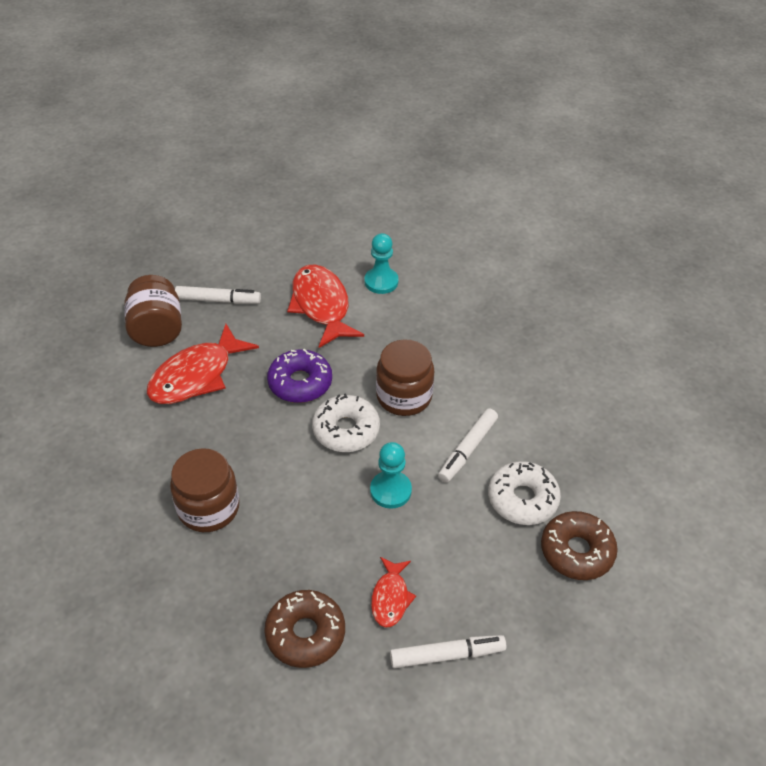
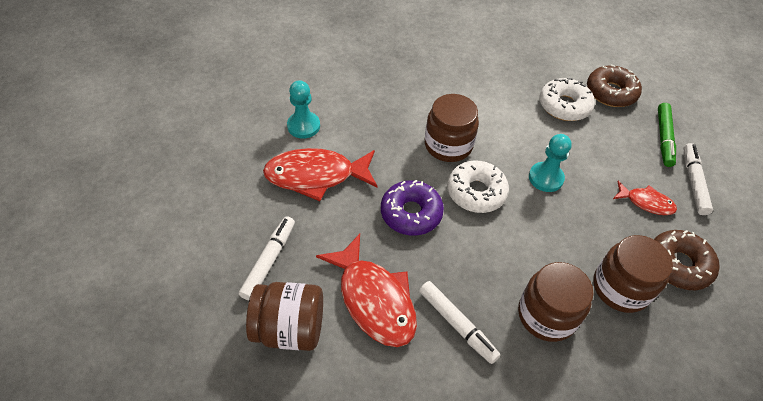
camera: 75 degrees left, 5 degrees up
white marker [438,409,498,483] -> white marker moved to [419,281,500,364]
none -> brown jar [593,235,673,313]
none -> green marker [658,103,676,167]

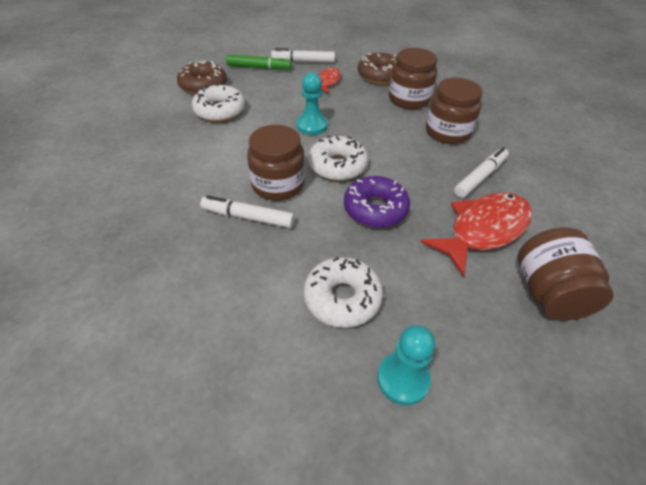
camera: 95 degrees left, 5 degrees down
white marker [239,216,295,301] -> white marker moved to [200,195,295,228]
red fish [263,148,377,201] -> white donut [304,257,383,328]
turquoise pawn [287,80,320,139] -> turquoise pawn moved to [377,325,435,405]

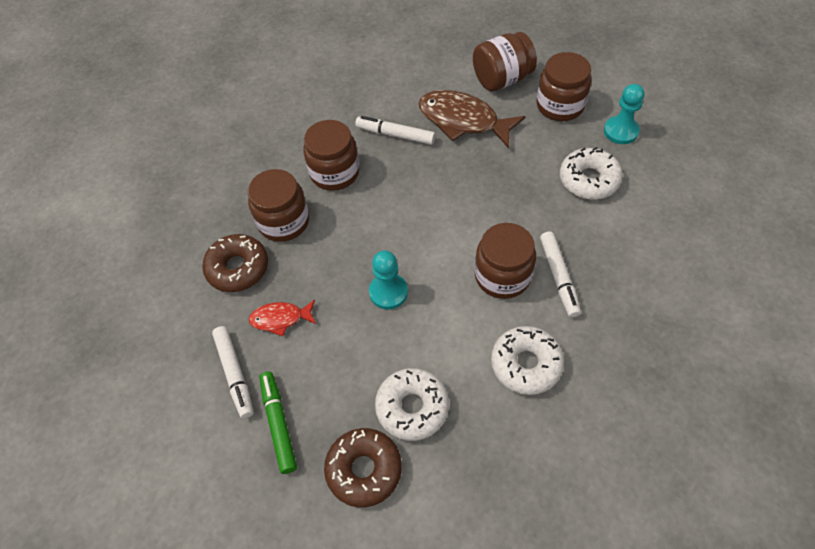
camera: 110 degrees left, 10 degrees up
white donut [308,136,368,181] -> white donut moved to [491,326,564,395]
purple donut [344,176,410,228] -> none
red fish [421,192,532,277] -> brown fish [418,90,526,149]
none -> brown jar [537,52,591,121]

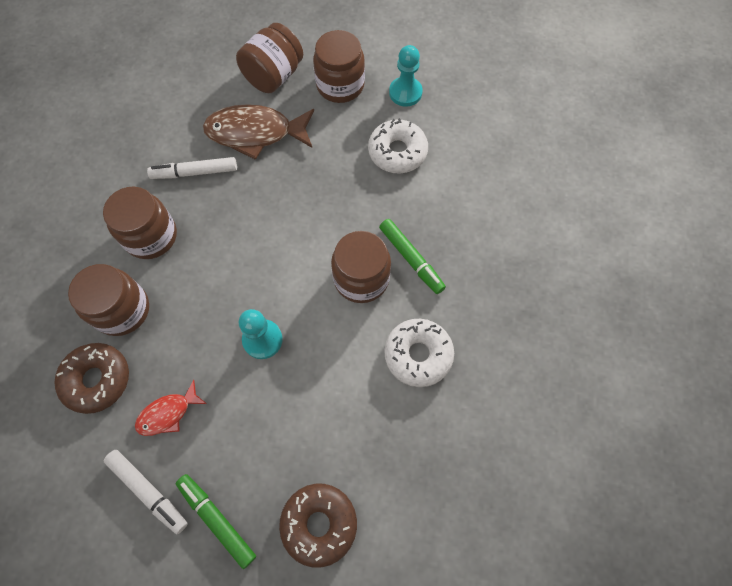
camera: 30 degrees left, 10 degrees up
white donut [375,368,449,441] -> none
white marker [540,232,581,318] -> green marker [379,219,446,294]

